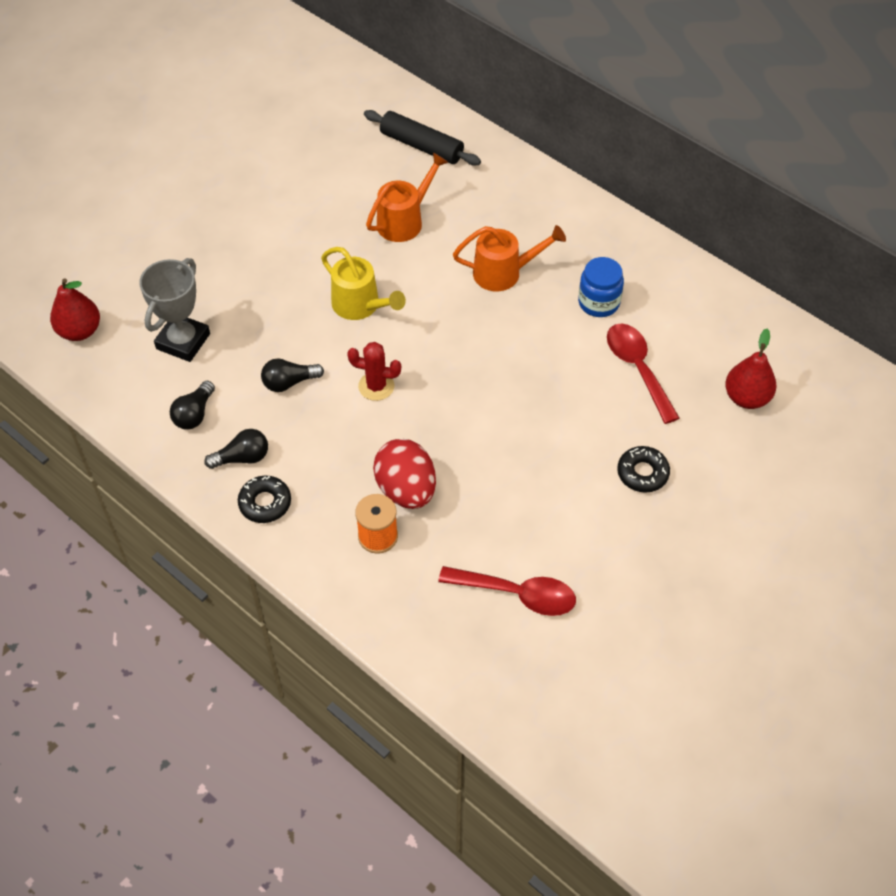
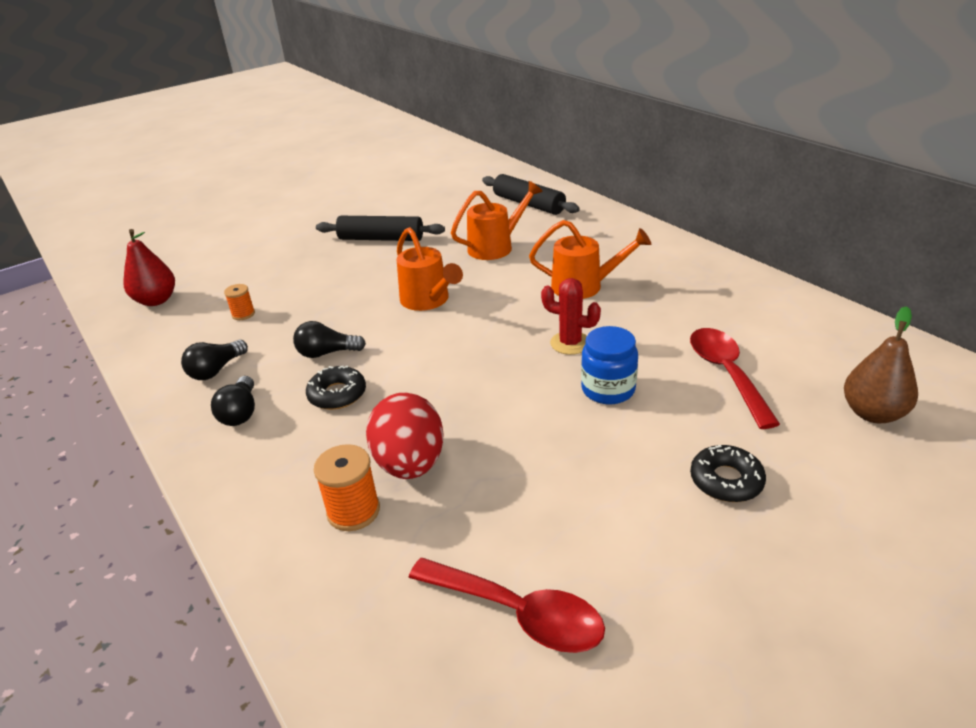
camera: 15 degrees right, 20 degrees down
grey trophy [139,258,210,362] -> orange spool [224,284,255,320]
black light bulb [204,429,268,469] -> black light bulb turned 90 degrees clockwise [211,376,255,426]
black donut [238,476,291,523] -> black donut moved to [306,366,366,410]
yellow watering can [321,247,406,320] -> orange watering can [397,227,463,311]
red cactus [347,342,401,401] -> red cactus moved to [541,278,601,355]
blue jar [578,257,624,317] -> blue jar moved to [581,326,638,404]
red pear [725,329,776,409] -> brown pear [844,306,918,423]
none -> black rolling pin [316,216,445,241]

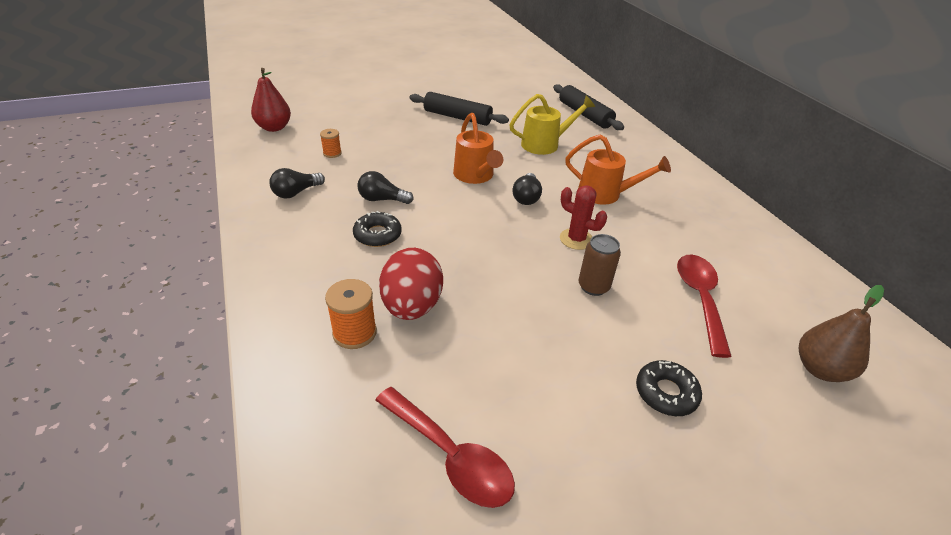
camera: 10 degrees right, 5 degrees up
black light bulb [211,376,255,426] -> black light bulb moved to [513,173,542,205]
orange watering can [451,181,543,260] -> yellow watering can [509,94,595,155]
blue jar [581,326,638,404] -> brown can [578,234,621,296]

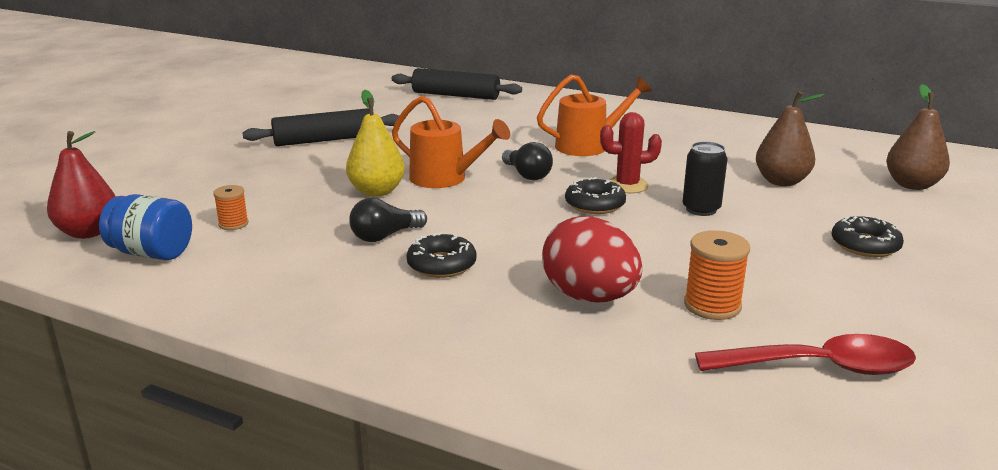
camera: 40 degrees left, 15 degrees down
black light bulb [269,168,325,199] -> none
orange spool [325,279,377,349] -> orange spool moved to [684,230,750,320]
yellow watering can [509,94,595,155] -> none
brown can [578,234,621,296] -> black can [682,141,727,216]
red spoon [677,255,732,358] -> brown pear [756,91,824,186]
none -> blue jar [99,194,192,260]
none -> yellow pear [346,90,405,197]
none -> black donut [565,177,626,214]

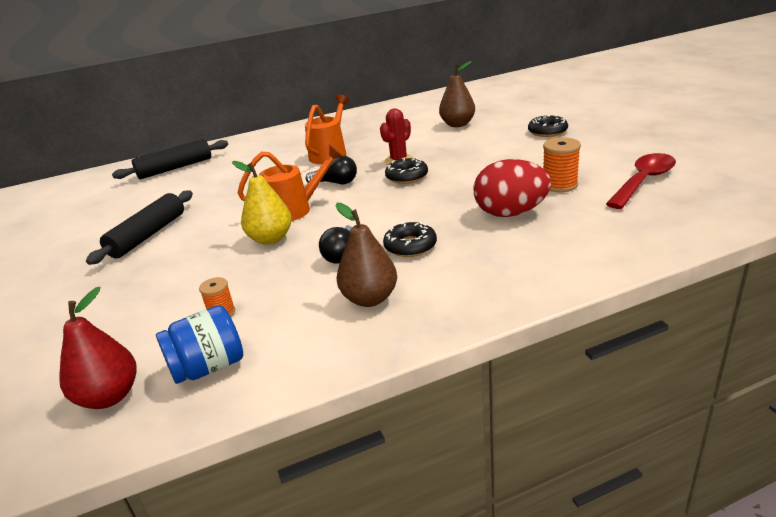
camera: 45 degrees left, 5 degrees up
black can [682,141,727,216] -> none
brown pear [886,84,950,190] -> brown pear moved to [336,203,397,307]

